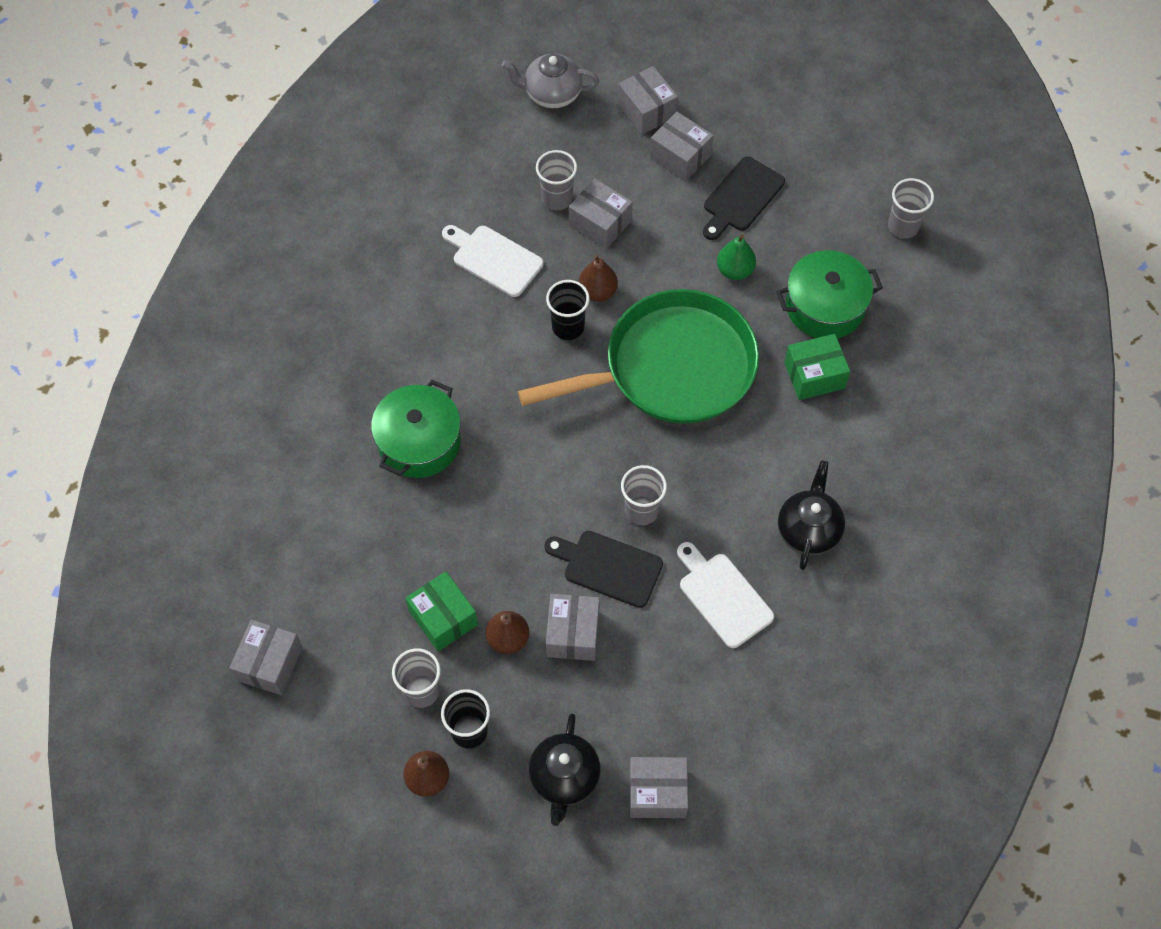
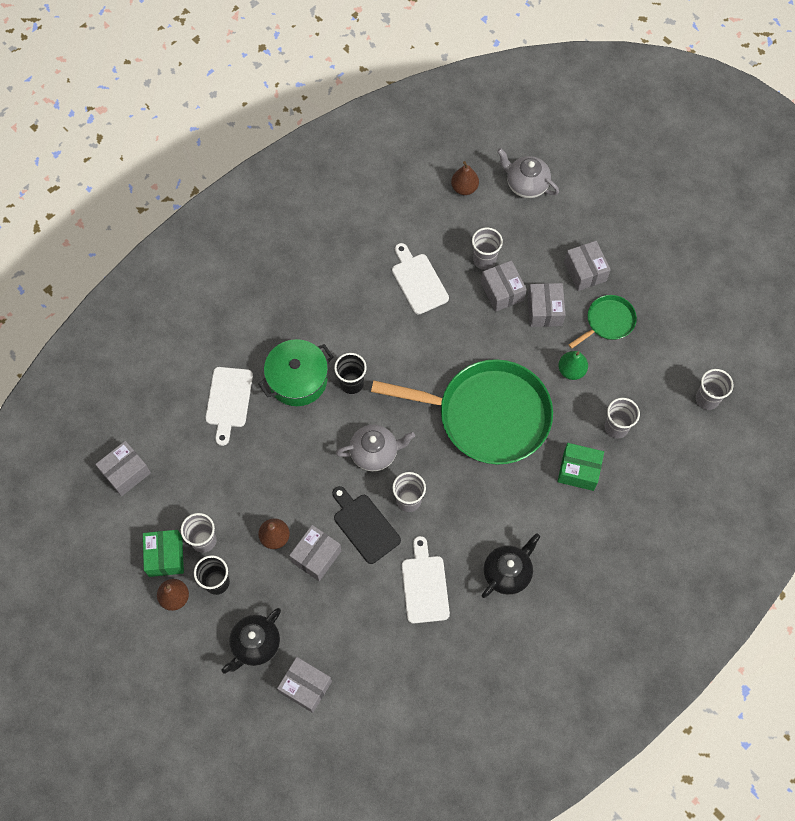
camera: 30 degrees right, 5 degrees up
green box [406,572,478,651] -> green box moved to [143,530,184,577]
black cup [546,280,589,340] -> black cup moved to [334,353,367,394]
brown pear [579,254,618,302] -> brown pear moved to [451,161,479,195]
grey box [618,66,678,134] -> grey box moved to [528,283,565,327]
black cutting board [703,156,785,240] -> green pan [568,295,637,349]
green pot [776,250,883,339] -> grey cup [605,398,640,439]
none -> white cutting board [205,367,253,446]
none -> grey teapot [336,425,415,471]

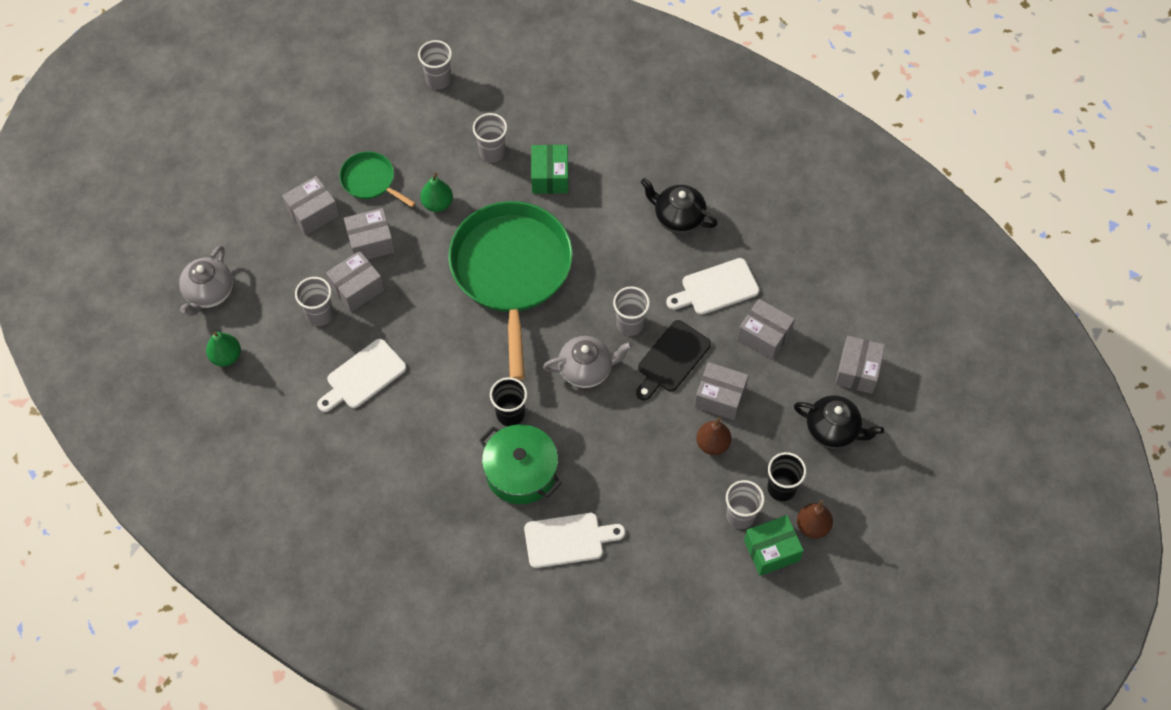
camera: 105 degrees left, 5 degrees down
grey box [95,441,151,496] -> grey box moved to [737,299,795,360]
grey teapot [336,425,415,471] -> grey teapot turned 105 degrees clockwise [543,336,633,388]
brown pear [451,161,479,195] -> green pear [206,332,241,367]

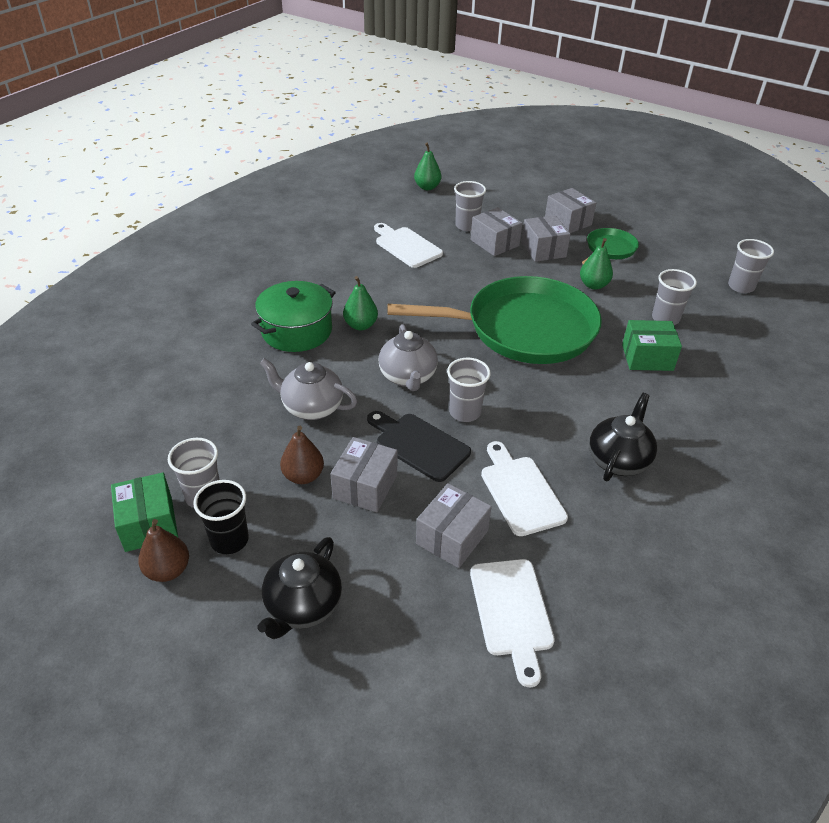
camera: 90 degrees right, 20 degrees down
grey teapot [179,245,233,316] -> grey teapot moved to [260,358,357,420]
black cup [490,377,527,426] -> green pear [343,276,378,330]
white cutting board [524,513,625,568] -> white cutting board moved to [470,559,555,687]
grey box [835,336,885,394] -> none

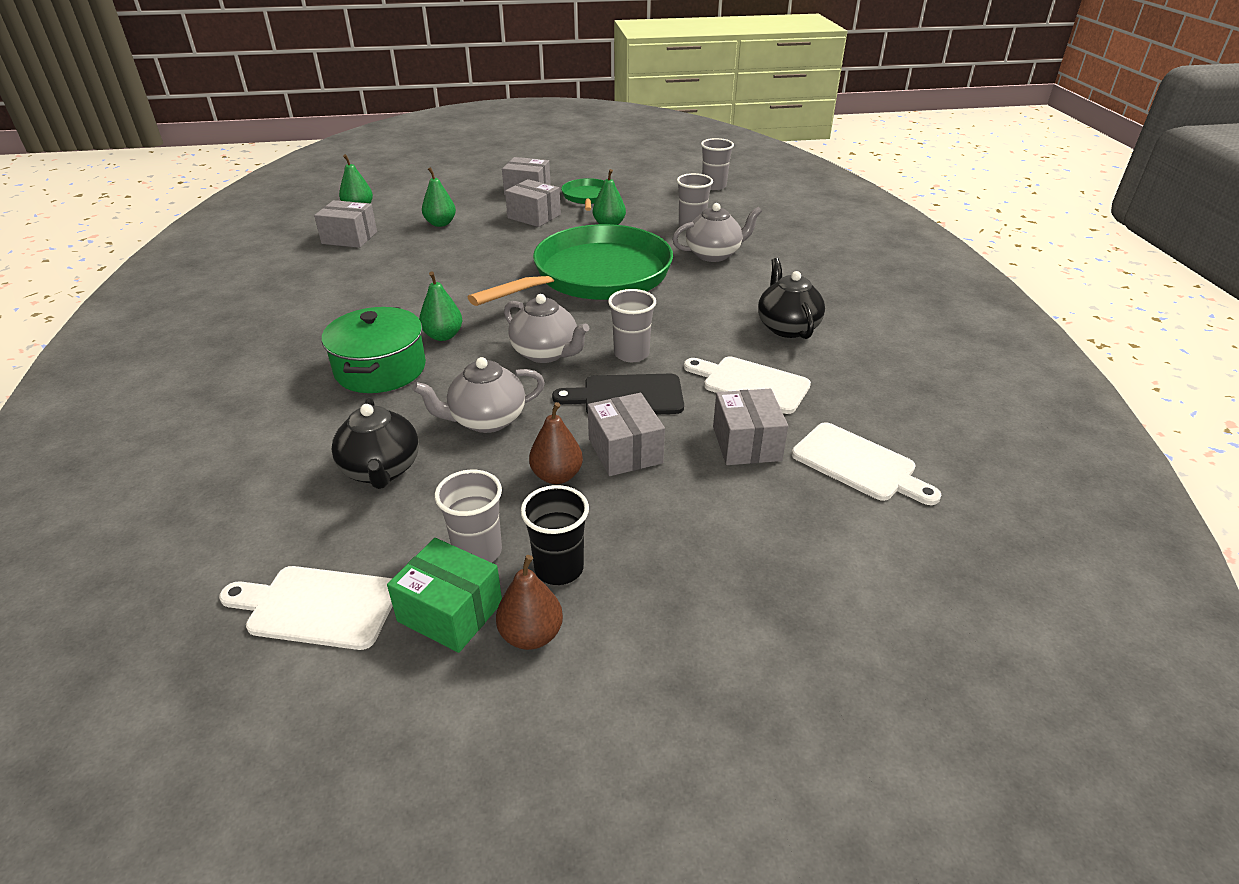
camera: 40 degrees left, 5 degrees down
black teapot [257,537,342,639] -> black teapot moved to [331,397,419,489]
white cutting board [374,223,443,268] -> white cutting board moved to [219,566,393,650]
grey cup [454,181,486,231] -> green pear [422,167,456,227]
grey box [471,207,522,256] -> grey box moved to [314,200,377,248]
green box [622,320,682,371] -> grey teapot [672,203,762,262]

